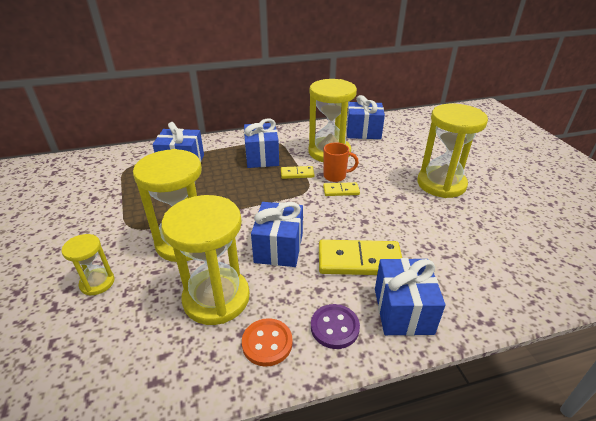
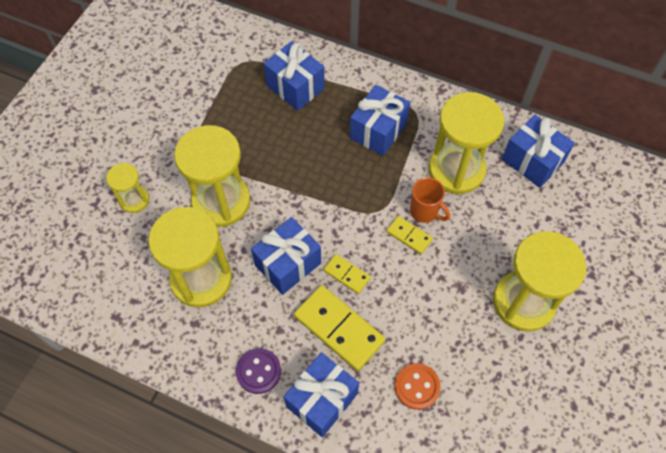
camera: 40 degrees right, 25 degrees up
orange button [242,318,293,367] -> orange button moved to [395,363,441,410]
yellow domino [281,166,314,179] -> yellow domino moved to [324,254,371,294]

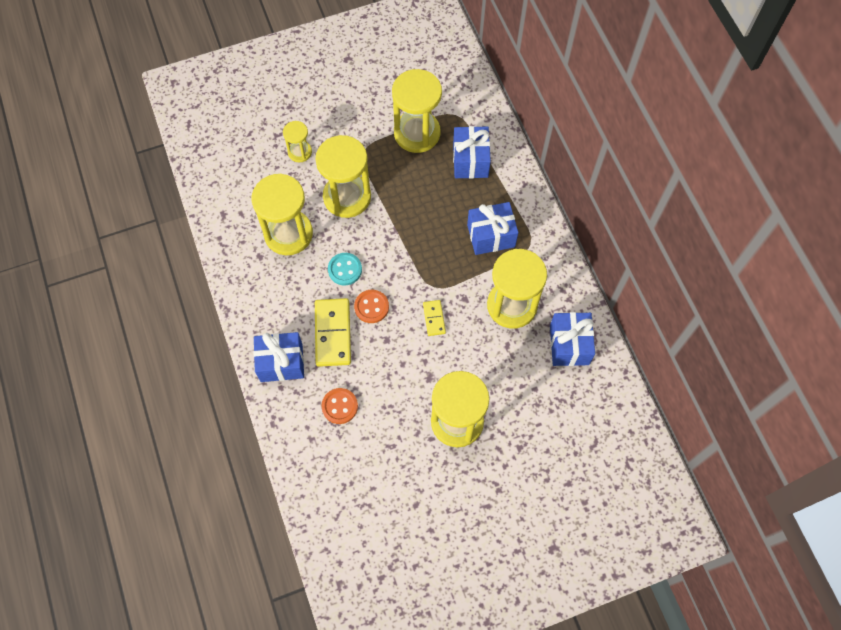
camera: 45 degrees right, 5 degrees up
purple button [236,348,281,394] -> none
blue gift [251,217,321,295] -> turquoise button [328,253,362,286]
yellow domino [324,254,371,294] -> orange button [354,290,389,323]
orange mug [410,177,450,223] -> none
none -> yellow hourglass [392,69,442,153]

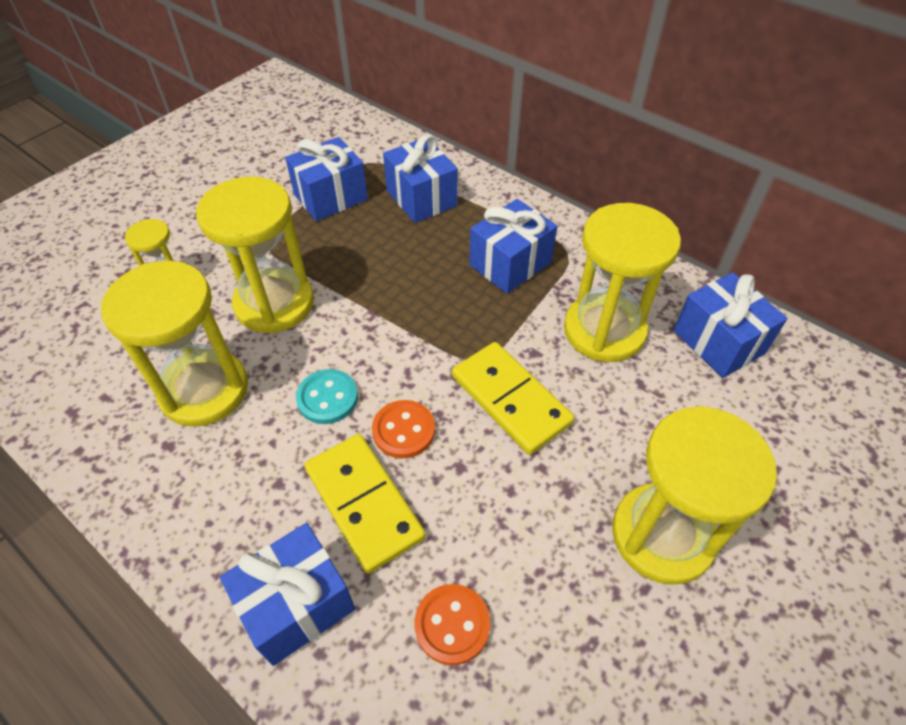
camera: 30 degrees left, 15 degrees down
yellow hourglass [392,69,442,153] -> blue gift [285,137,368,221]
yellow domino [423,300,446,336] -> yellow domino [452,342,574,455], size x1.91

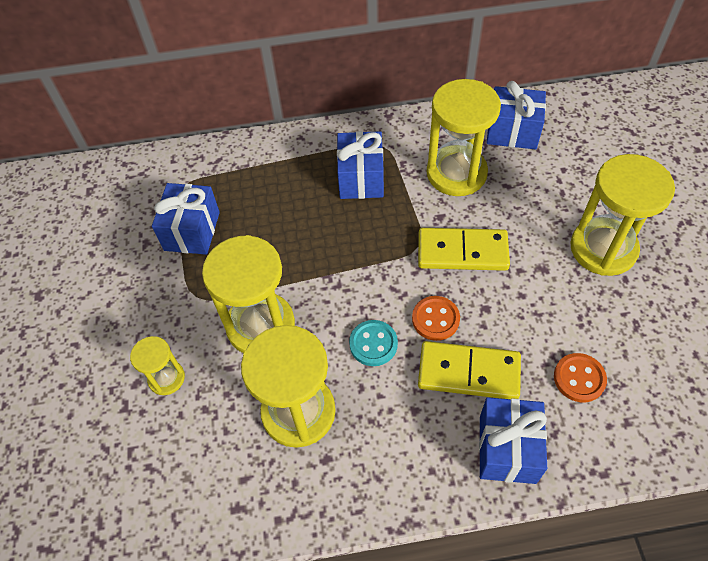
camera: 45 degrees left, 5 degrees up
blue gift [383,134,458,223] -> none

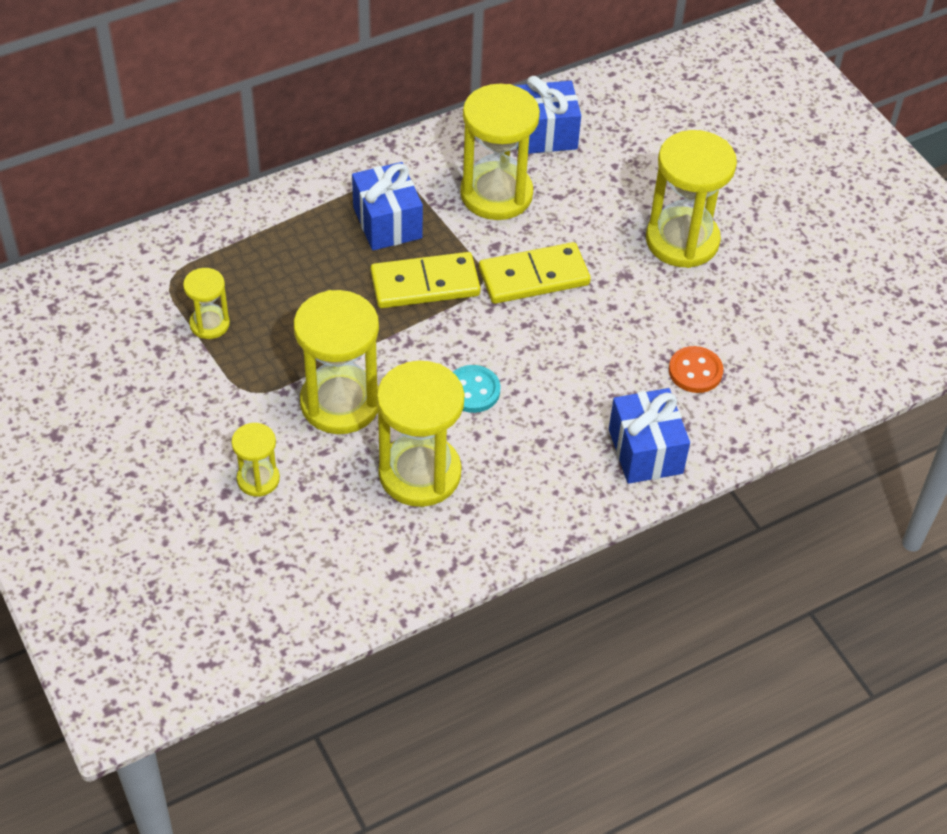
camera: 25 degrees left, 5 degrees down
blue gift [152,183,220,255] -> yellow hourglass [183,268,230,339]
orange button [412,296,460,341] -> none
yellow domino [418,341,521,399] -> yellow domino moved to [370,252,481,308]

